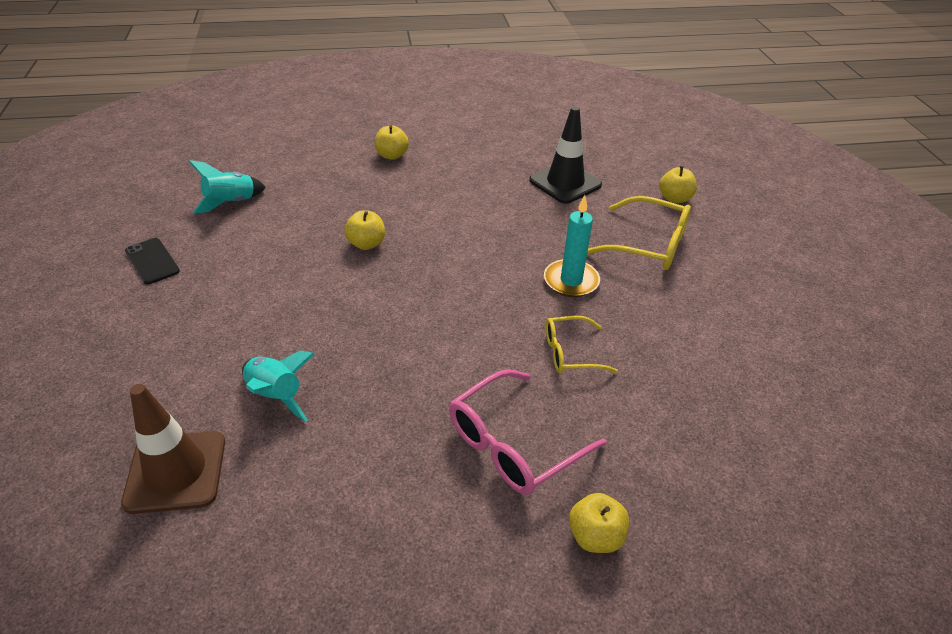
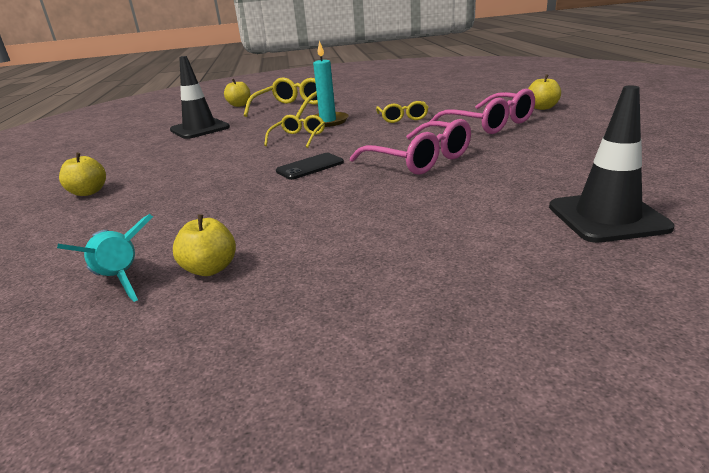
camera: 85 degrees left, 15 degrees down
brown traffic cone [121,384,225,514] -> black traffic cone [549,86,674,243]
black phone [125,238,180,284] -> black phone moved to [276,153,344,180]
turquoise rocket [242,351,315,422] -> none
yellow apple [344,211,385,250] -> yellow apple moved to [173,214,236,276]
none -> yellow glasses [264,115,325,148]
none -> pink glasses [350,119,471,175]

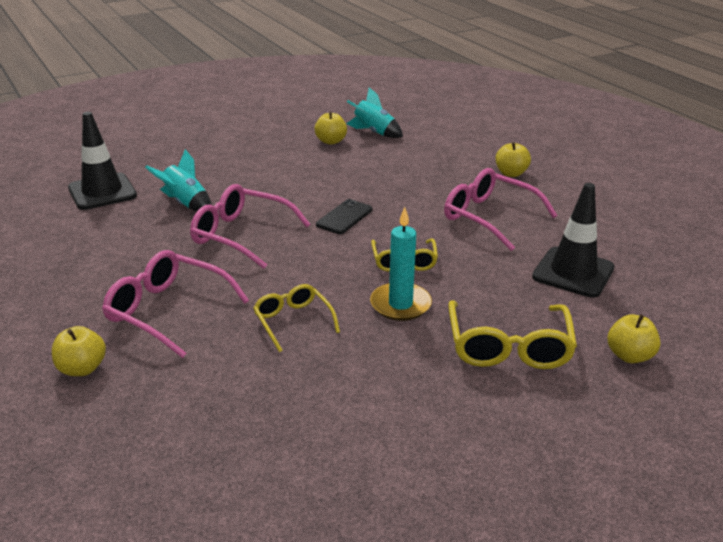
camera: 155 degrees right, 5 degrees up
none -> turquoise rocket [145,149,212,212]
none -> pink glasses [444,168,557,251]

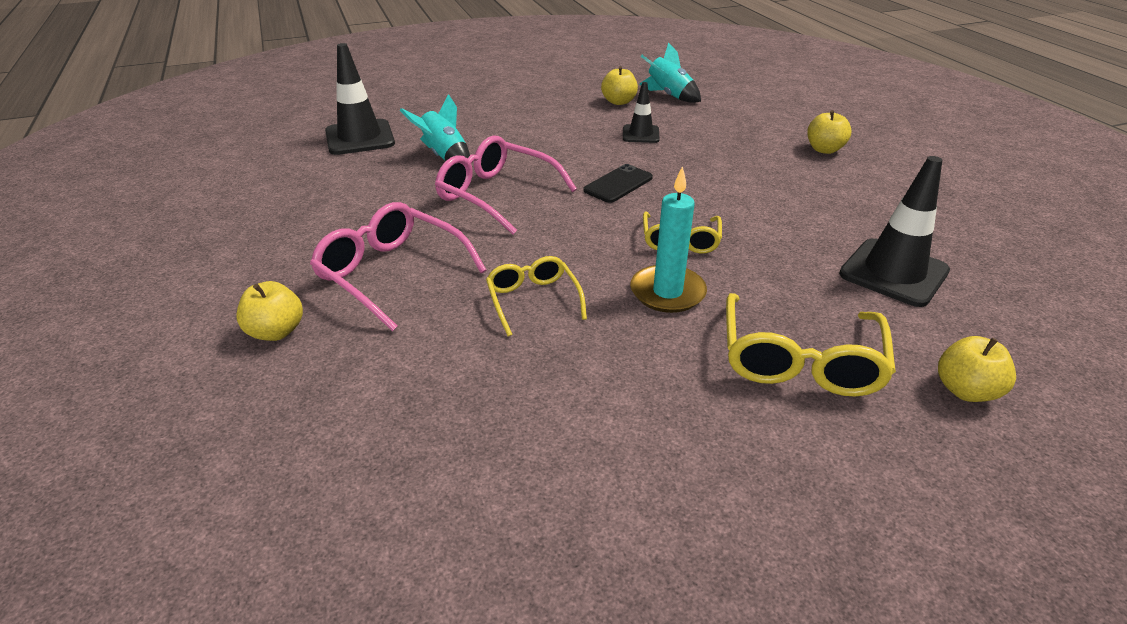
camera: 10 degrees right, 5 degrees up
pink glasses [444,168,557,251] -> none
none -> black traffic cone [623,82,660,143]

